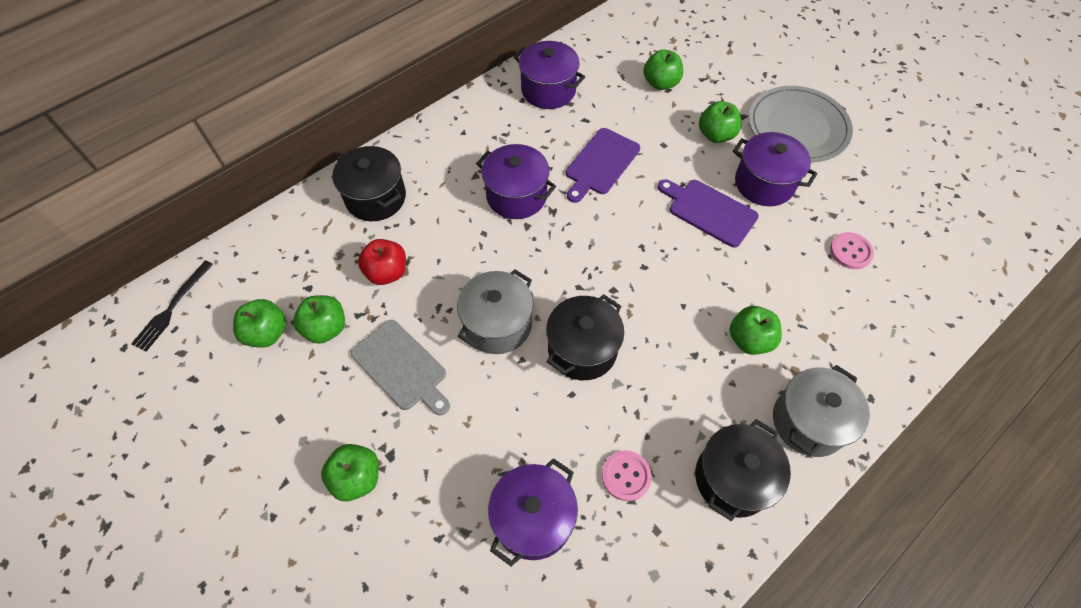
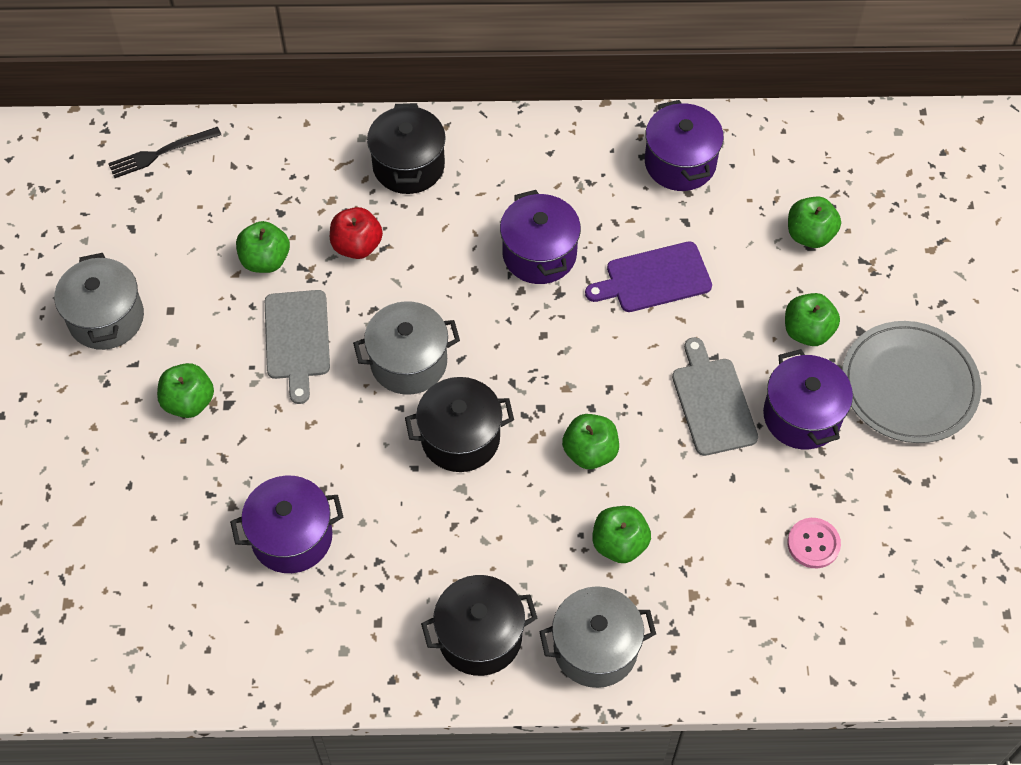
camera: 40 degrees right, 0 degrees up
green apple [233,299,286,348] -> green apple moved to [562,414,619,469]
pink button [602,450,652,501] -> none
purple cutting board [658,179,759,248] -> grey cutting board [672,337,758,456]
none -> grey pot [55,253,144,350]

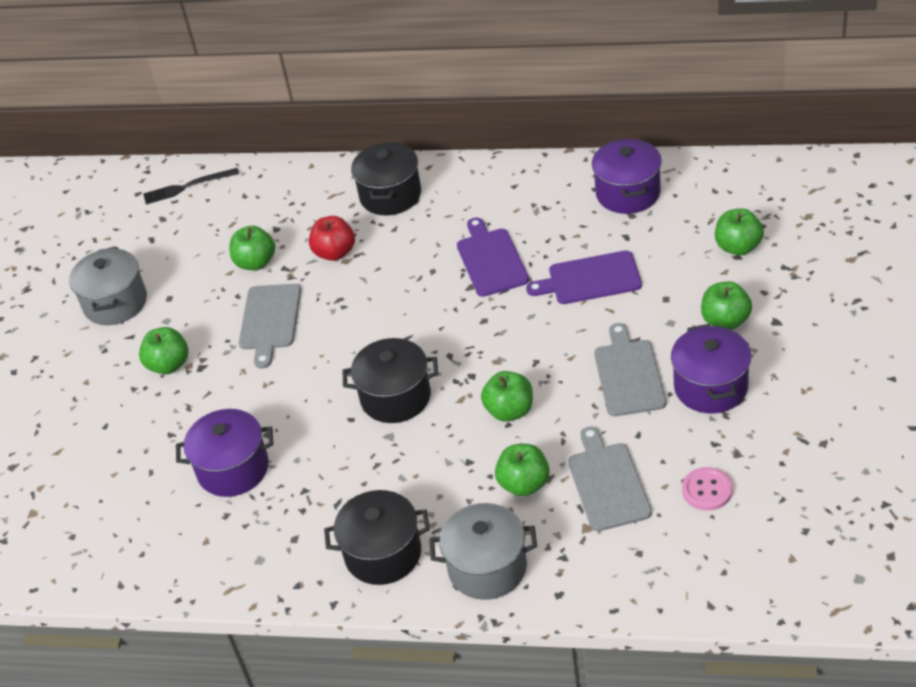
camera: 15 degrees right, 15 degrees down
grey pot [353,301,460,395] -> none
purple pot [500,190,581,284] -> purple cutting board [457,217,529,297]
grey plate [842,321,981,443] -> none
none -> grey cutting board [568,427,652,531]

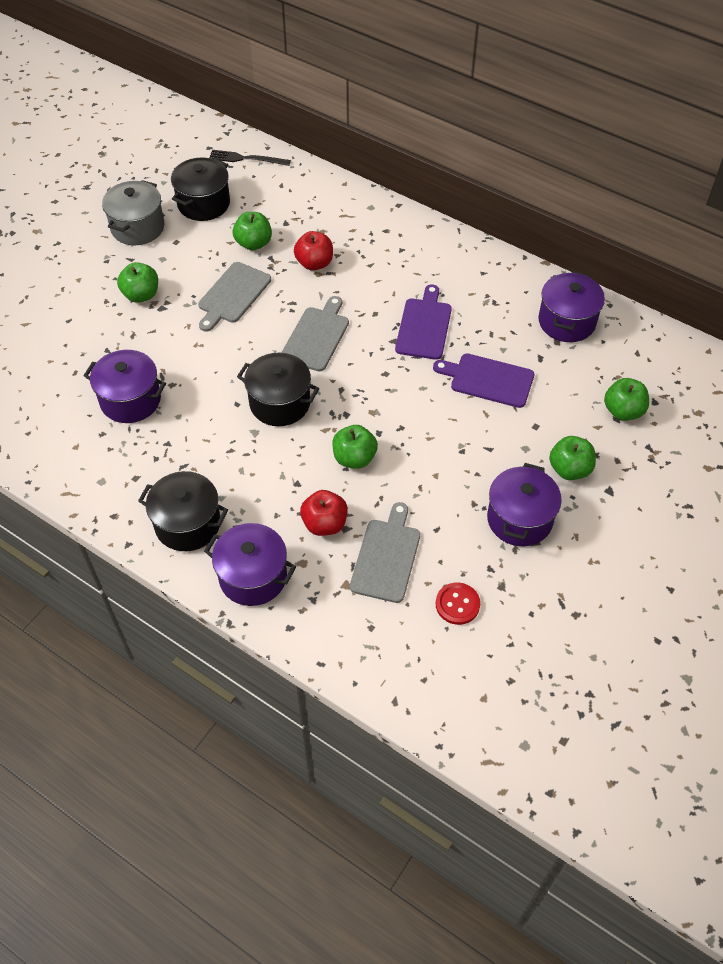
camera: 20 degrees right, 10 degrees up
black pot [351,142,421,215] -> black pot moved to [171,157,230,221]
grey pot [429,503,537,600] -> purple pot [204,523,296,606]
green apple [495,444,550,497] -> red apple [300,490,348,536]
grey cutting board [594,323,666,416] -> grey cutting board moved to [281,296,349,372]
pink button [682,467,733,511] -> red button [436,582,480,625]

